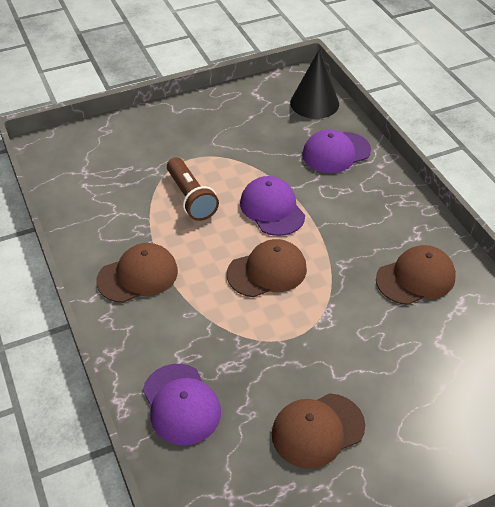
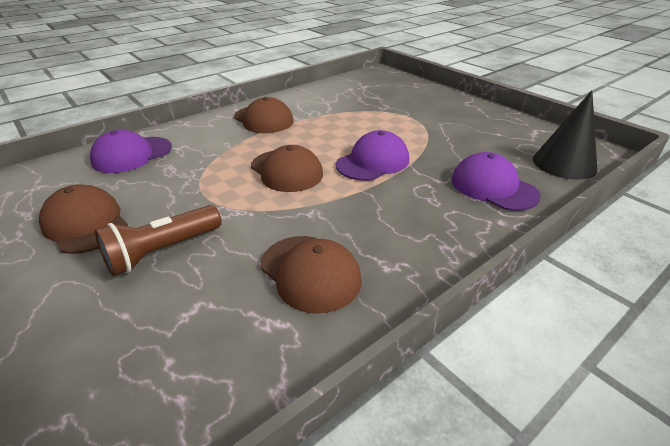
camera: 75 degrees right, 10 degrees down
brown flashlight [167,157,219,221] -> brown flashlight moved to [94,205,222,276]

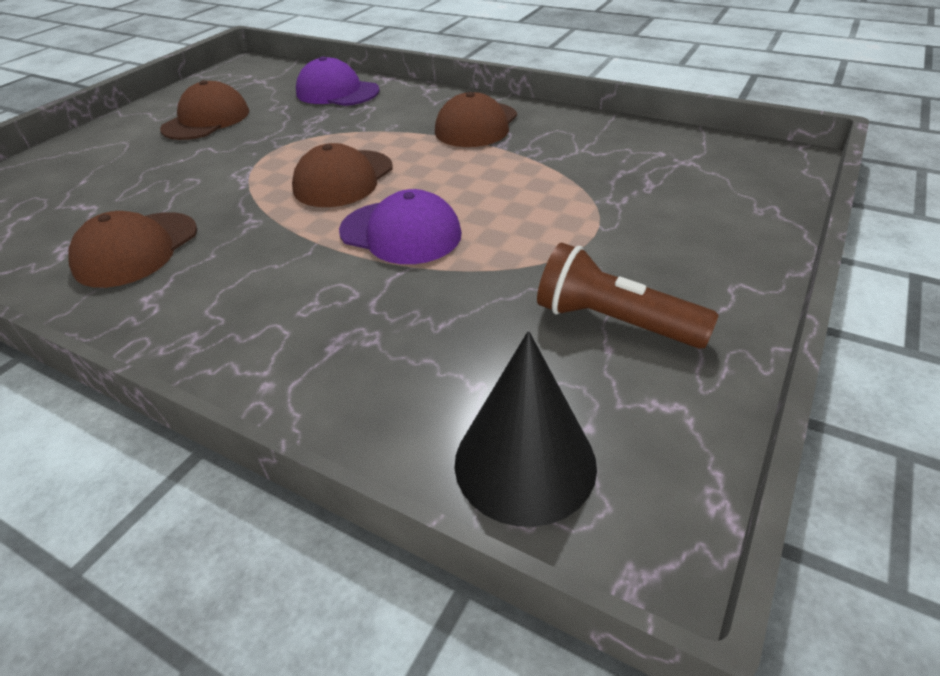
camera: 70 degrees right, 5 degrees up
brown flashlight [94,205,222,276] -> brown flashlight moved to [537,243,719,349]
purple cap [452,152,541,211] -> none

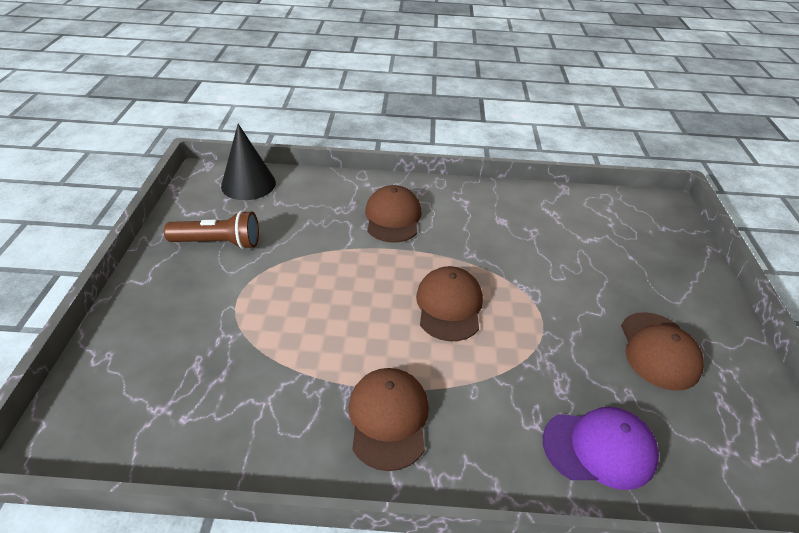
camera: 150 degrees right, 0 degrees up
brown cap [69,211,197,288] -> brown cap moved to [365,185,422,243]
purple cap [339,189,462,264] -> none

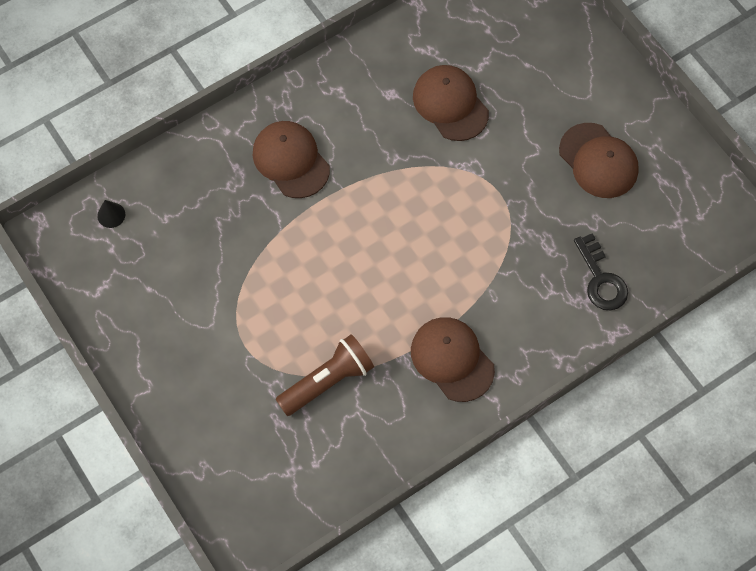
camera: 35 degrees left, 25 degrees up
brown flashlight [164,210,259,249] -> brown flashlight moved to [275,334,374,416]
black cone [221,124,276,200] -> black cone [97,200,125,228], size x0.43
brown cap [416,266,483,341] -> brown cap moved to [413,65,489,141]
purple cap [543,407,659,490] -> black key [574,233,628,310]

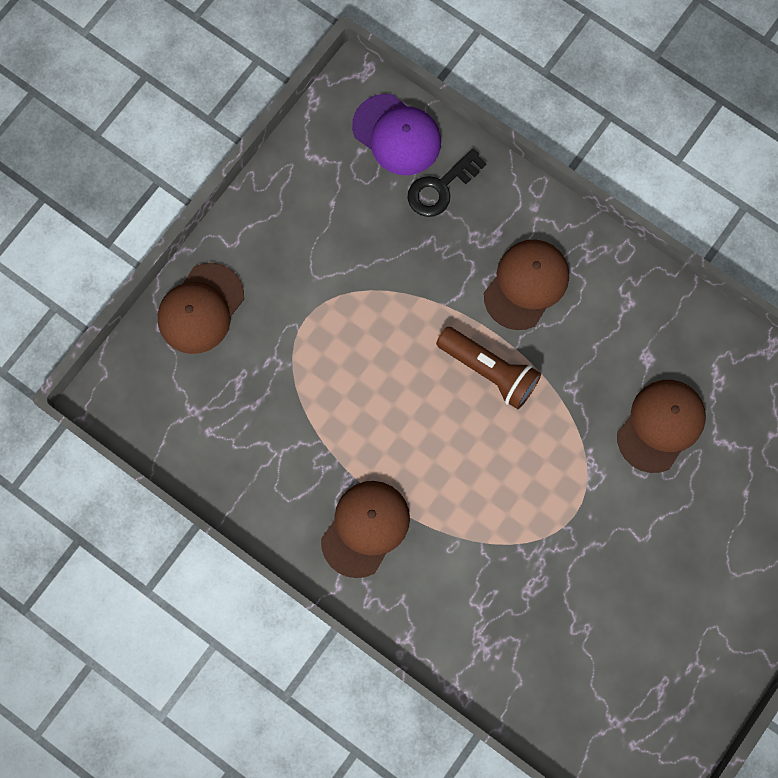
camera: 70 degrees right, 10 degrees up
black cone [97,200,125,228] -> purple cap [352,94,441,175]
brown flashlight [275,334,374,416] -> brown flashlight moved to [436,327,541,409]
brown cap [559,123,639,198] -> brown cap moved to [158,263,244,354]
black key [574,233,628,310] -> black key moved to [407,148,487,217]

